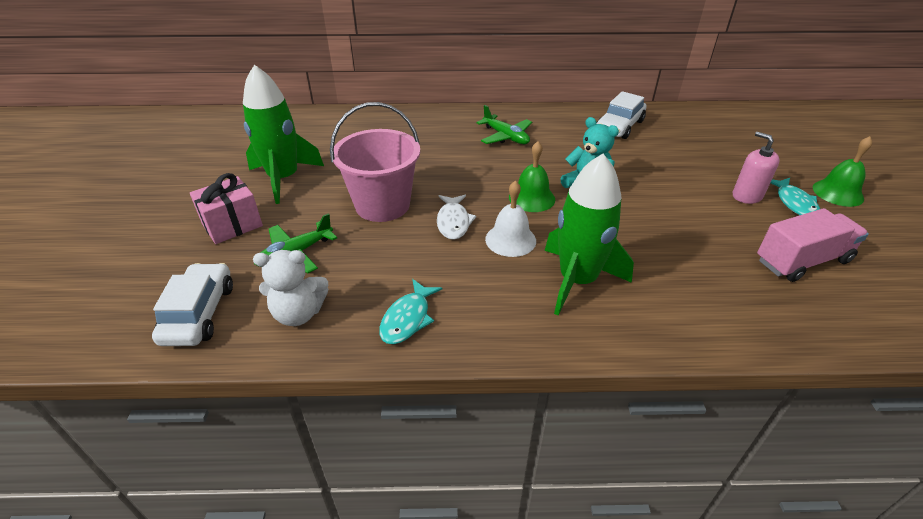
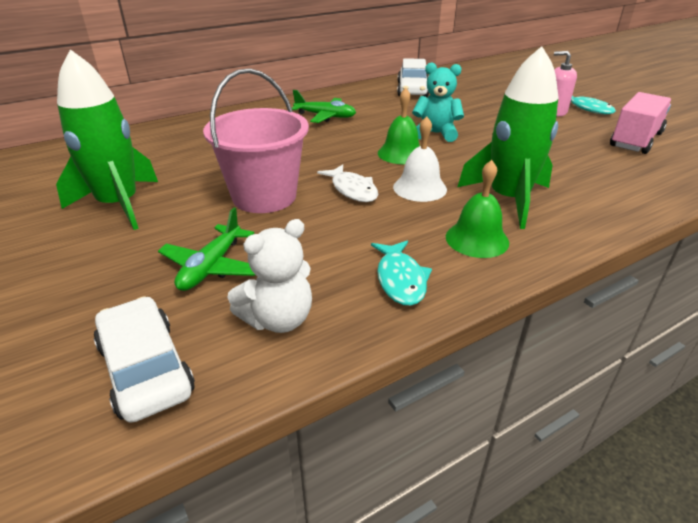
camera: 30 degrees left, 5 degrees down
pink gift [190,173,263,244] -> none
green bell [813,136,872,207] -> green bell moved to [446,160,509,258]

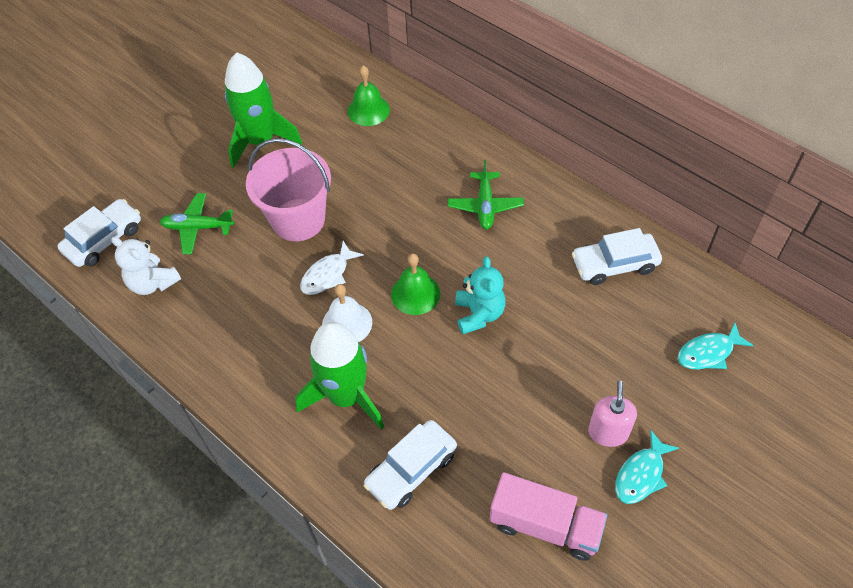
camera: 75 degrees right, 20 degrees up
turquoise fish [371,240,432,306] -> turquoise fish moved to [678,323,754,369]
green bell [446,160,509,258] -> green bell moved to [348,65,390,126]
none -> white car [364,420,457,510]

